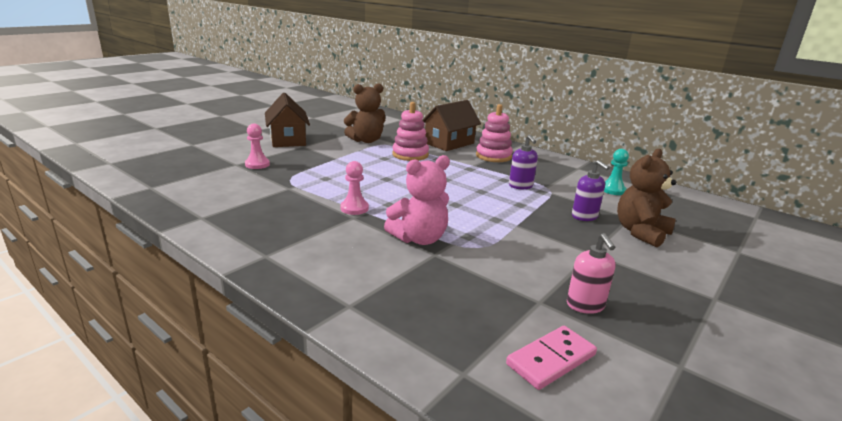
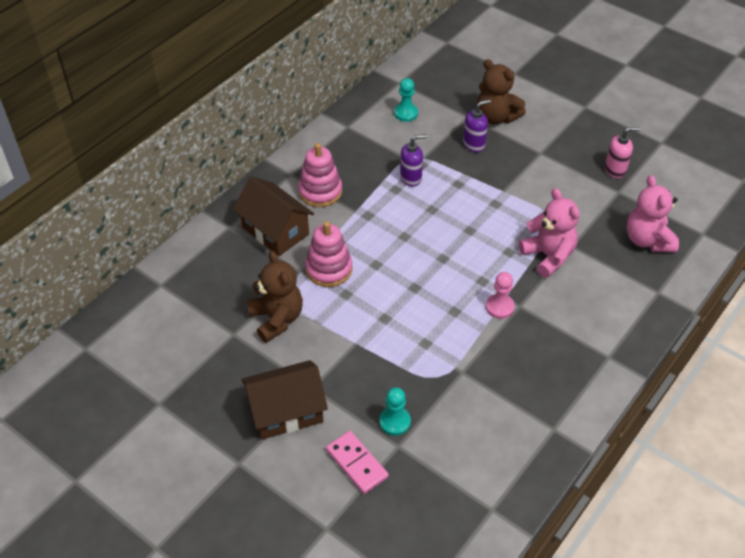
camera: 90 degrees left, 25 degrees up
pink pawn [245,124,270,169] -> turquoise pawn [380,387,411,436]
pink domino [506,326,597,390] -> pink domino moved to [326,431,389,494]
none -> pink teddy bear [626,175,679,252]

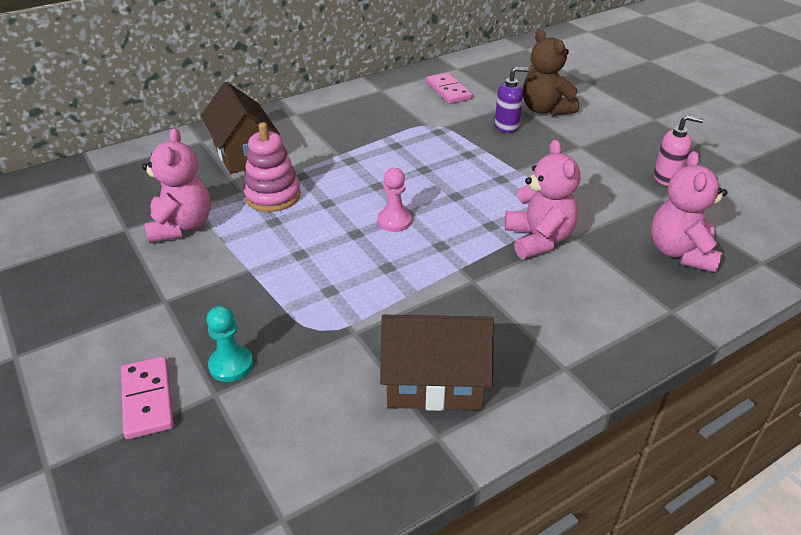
camera: 20 degrees right, 10 degrees down
brown house [241,360,328,440] -> brown house moved to [380,315,494,411]
brown teddy bear [247,251,303,343] -> pink teddy bear [142,128,211,243]
pink stacking toy [298,143,342,207] -> none
turquoise pawn [394,78,418,122] -> pink domino [426,72,472,104]
purple soap dispenser [400,134,427,187] -> none
pink pawn [486,272,515,319] -> pink pawn moved to [377,168,412,232]

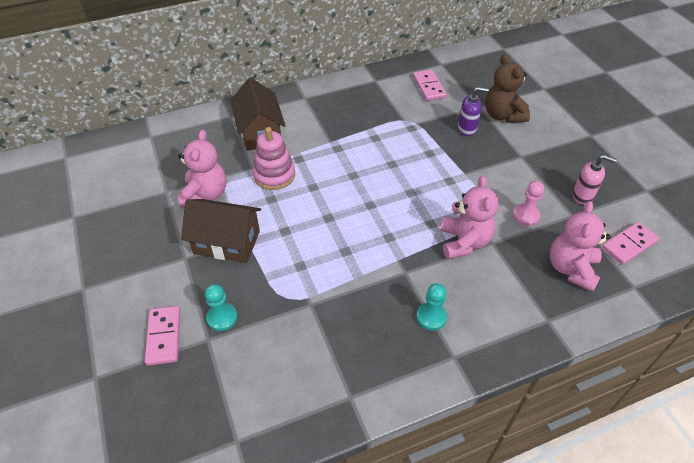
camera: 10 degrees right, 10 degrees up
pink pawn [377,168,412,232] -> pink pawn moved to [513,181,544,226]
brown house [380,315,494,411] -> brown house moved to [181,199,261,263]
none -> turquoise pawn [417,283,447,331]
none -> pink domino [602,222,659,265]

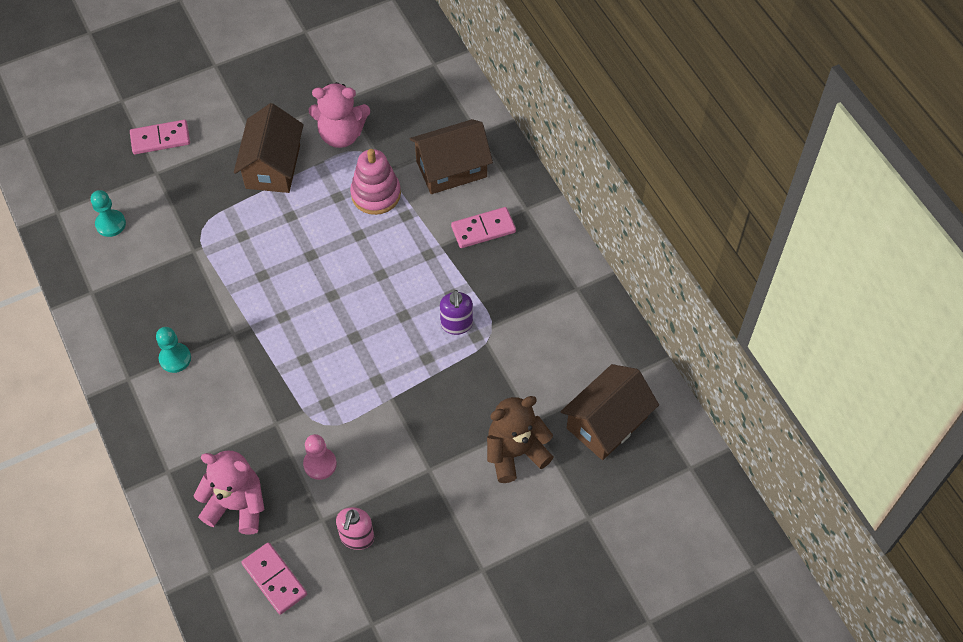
camera: 85 degrees right, 10 degrees up
turquoise pawn [205,284,237,331] -> turquoise pawn moved to [91,190,126,237]
pink domino [413,69,447,101] -> pink domino moved to [451,207,516,248]
pink teddy bear [440,176,498,259] -> none
purple soap dispenser [458,87,489,136] -> purple soap dispenser moved to [440,290,473,335]
none -> brown house [561,364,659,460]

